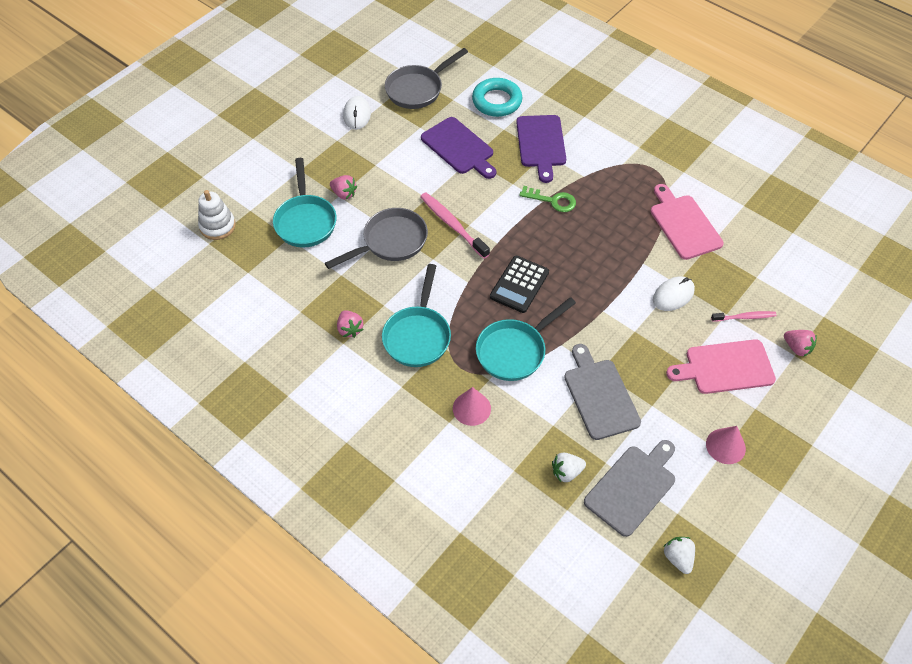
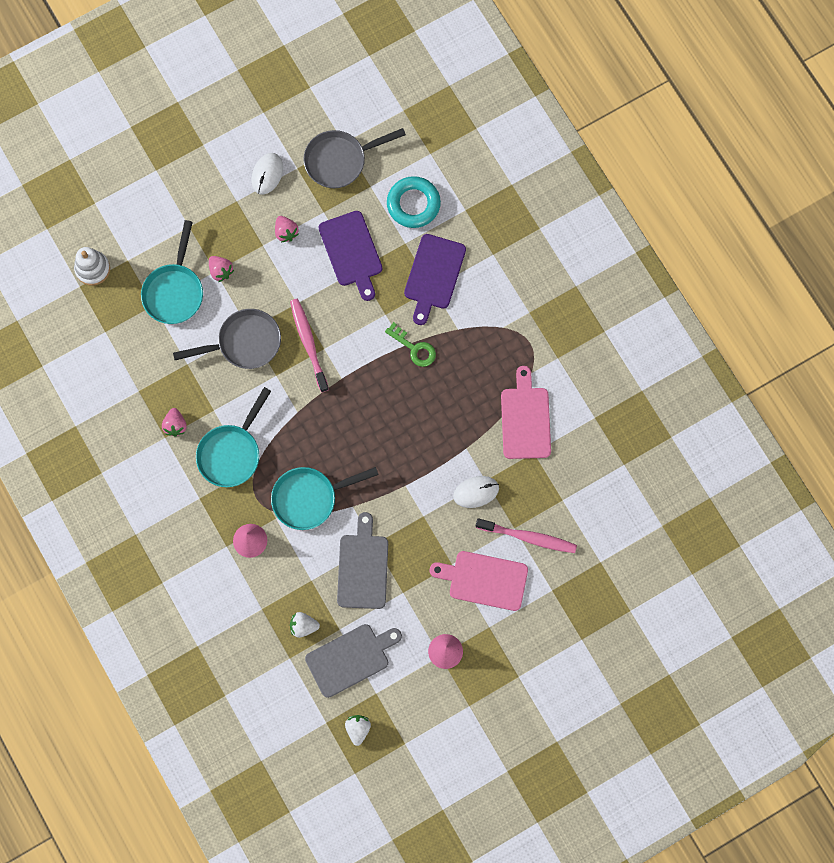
camera: 20 degrees right, 20 degrees up
black calculator [490,256,549,313] -> none
pink toothbrush [711,311,777,322] -> pink toothbrush [476,518,577,553], size x1.65
pink strawberry [784,330,817,357] -> pink strawberry moved to [275,216,299,242]

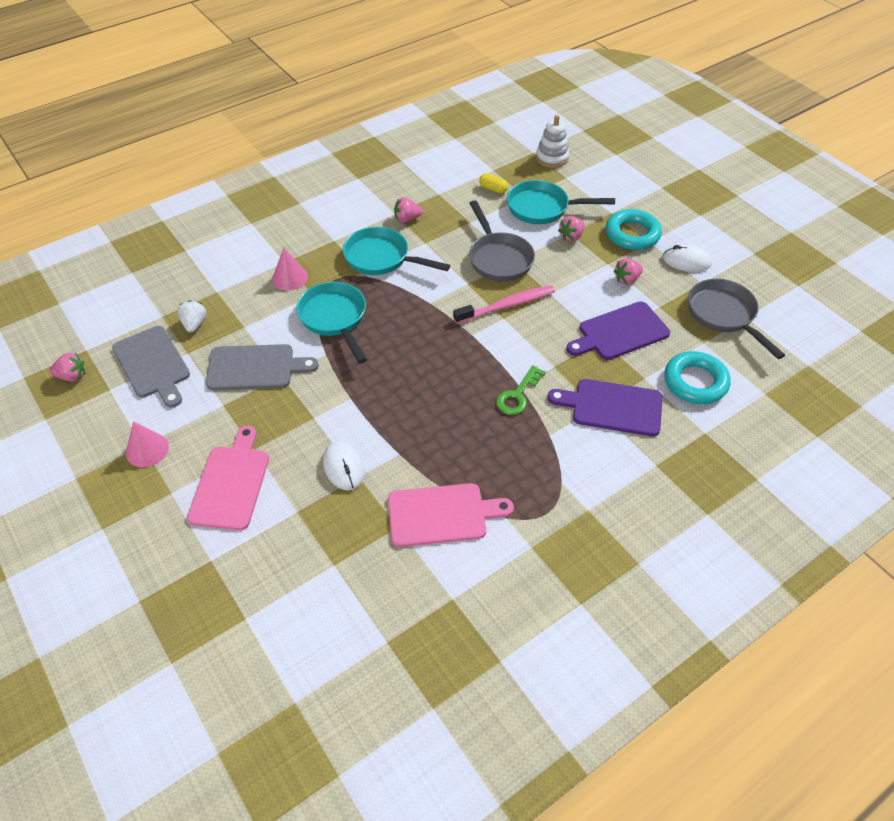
camera: 85 degrees right, 25 degrees down
white strawberry [345,715,371,746] -> pink strawberry [49,353,85,382]
pink toothbrush [476,518,577,553] -> none
none -> yellow capsule [479,173,508,193]
none -> turquoise ring [606,209,662,250]

